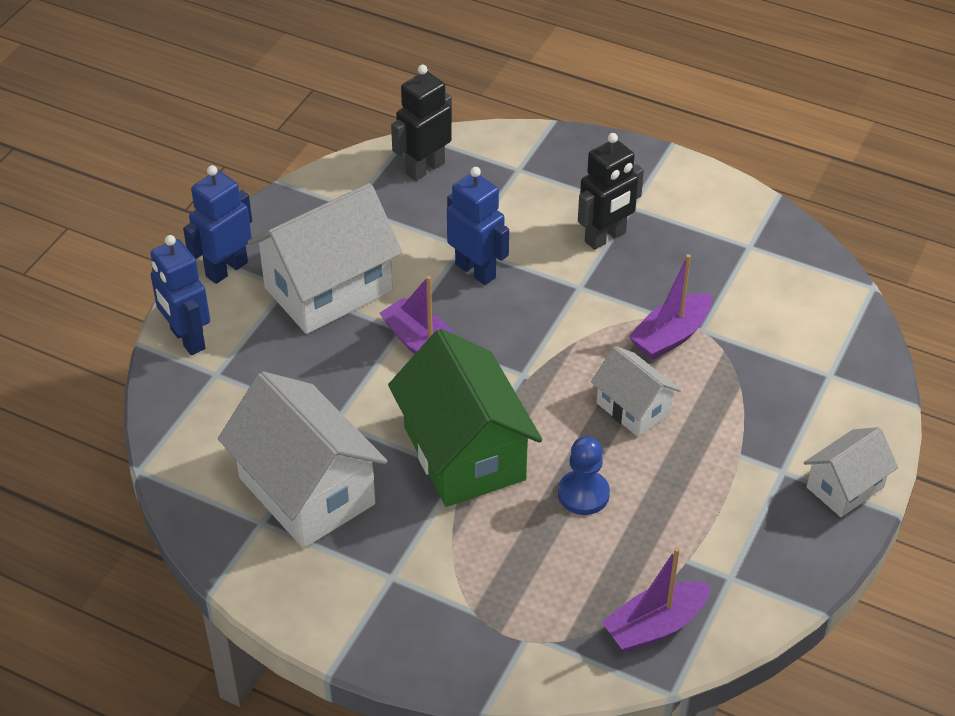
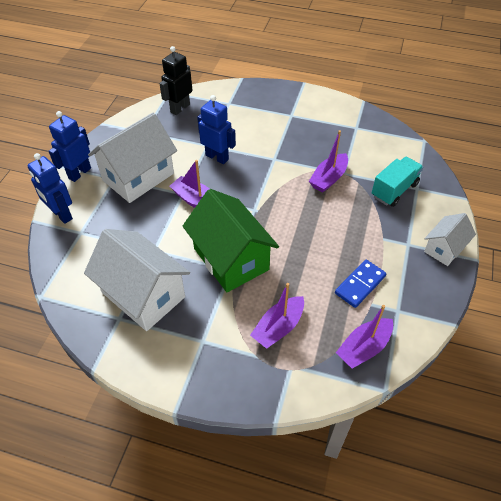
camera: 10 degrees left, 5 degrees up
blue pawn [558,436,610,515] -> none
black robot [578,133,644,250] -> none
white house [591,346,681,437] -> none
none -> purple boat [250,283,304,349]
none -> blue domino [335,260,386,308]
none -> turquoise truck [372,157,423,207]

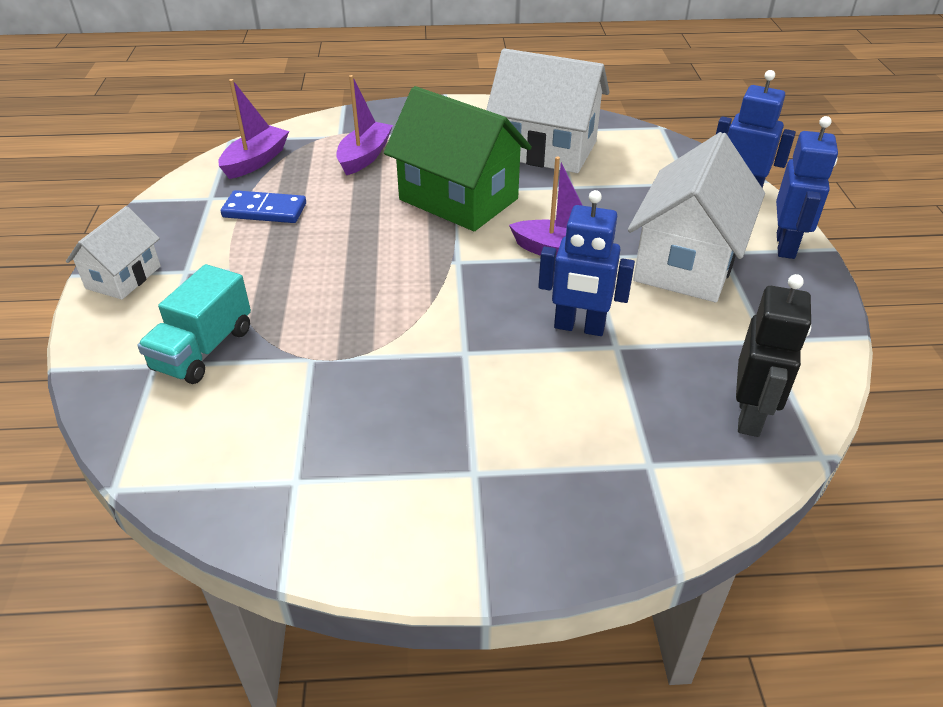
camera: 160 degrees right, 10 degrees down
purple boat [309,130,348,193] -> none
blue domino [335,260,386,308] -> blue domino turned 75 degrees clockwise [221,190,306,223]

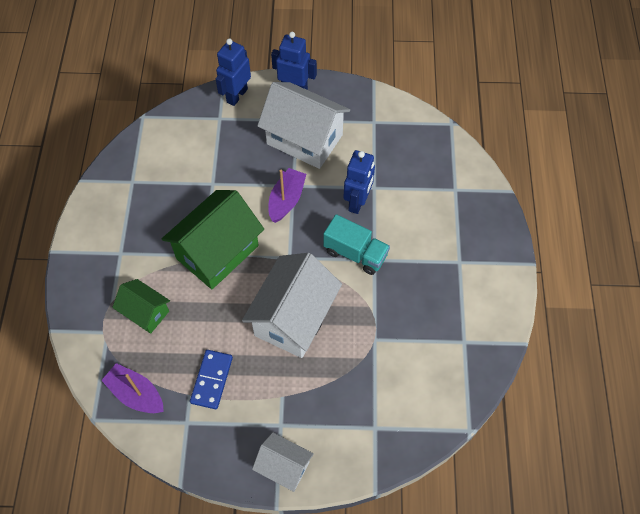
camera: 85 degrees left, 20 degrees up
turquoise truck [137,264,251,384] -> turquoise truck moved to [323,214,390,275]
purple boat [336,75,393,175] -> green house [112,279,170,334]
white house [486,48,610,173] -> white house moved to [242,253,342,358]
black robot [736,274,811,437] -> none

